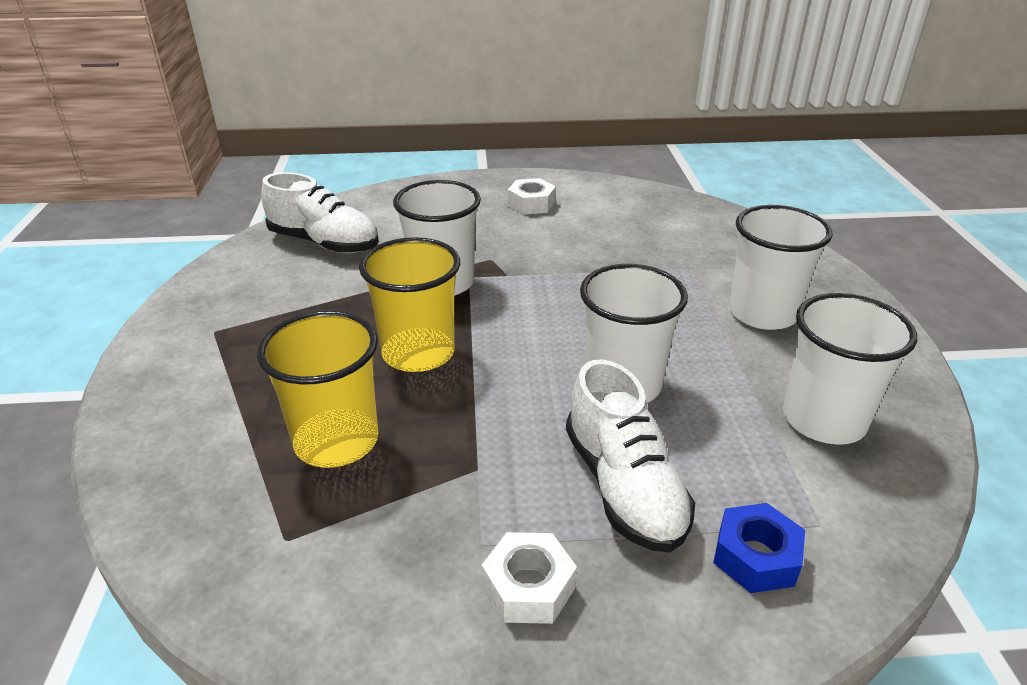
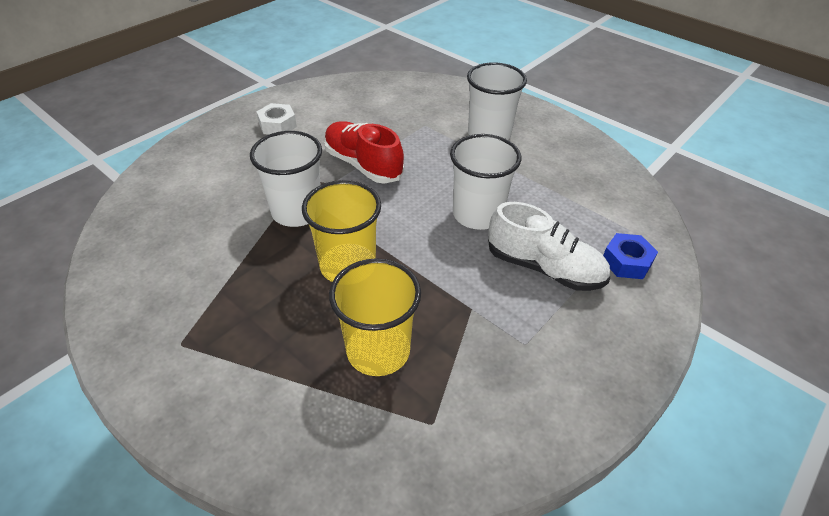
camera: 45 degrees left, 10 degrees up
white shoe [261,172,379,253] -> none
white nut [482,532,577,624] -> none
white cup [783,293,917,445] -> none
none -> red shoe [324,121,404,183]

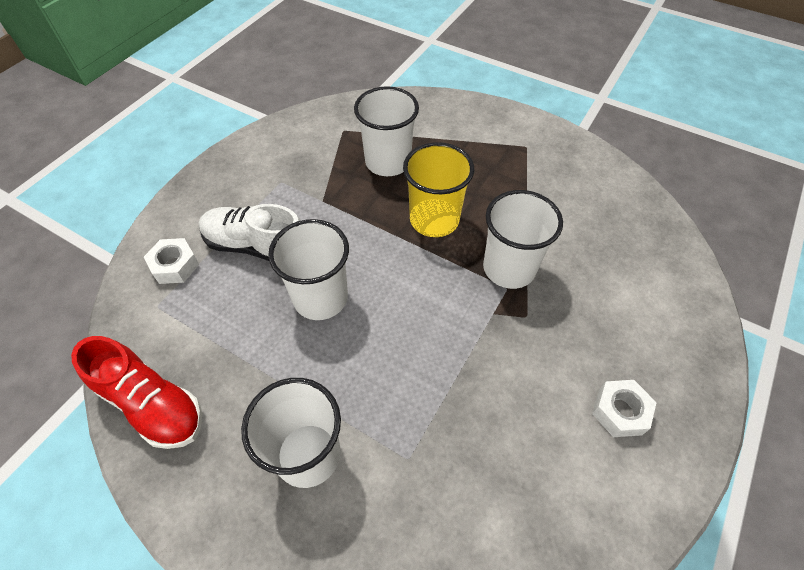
camera: 170 degrees right, 10 degrees up
red shoe [324,121,404,183] -> red shoe moved to [71,336,202,449]
yellow cup [329,258,421,376] -> white cup [354,86,419,176]
blue nut [603,233,658,279] -> white nut [144,238,199,284]

